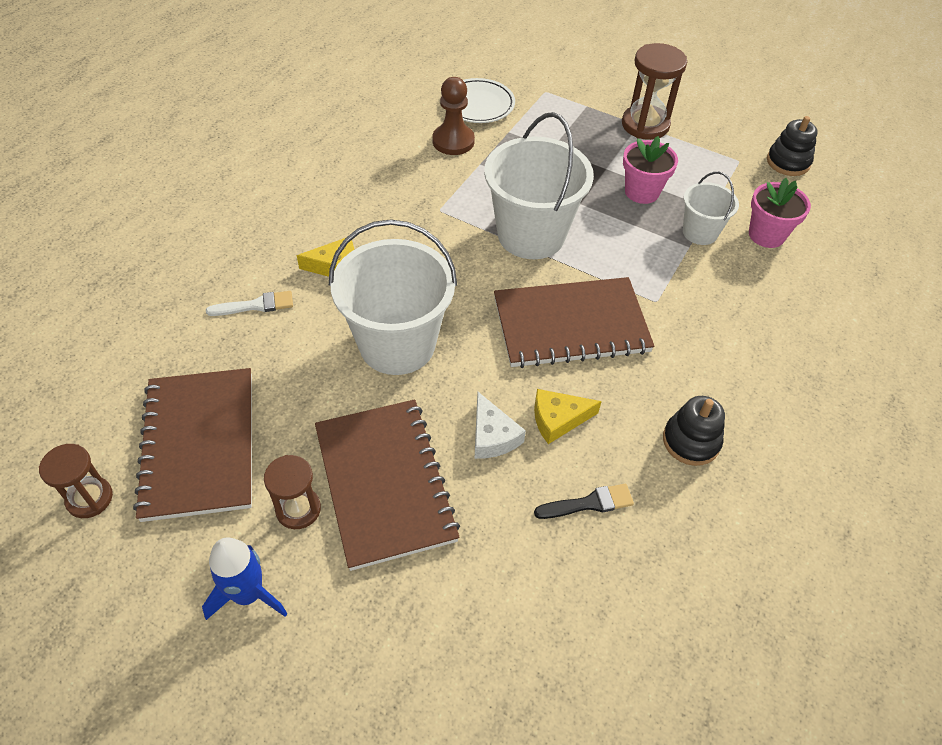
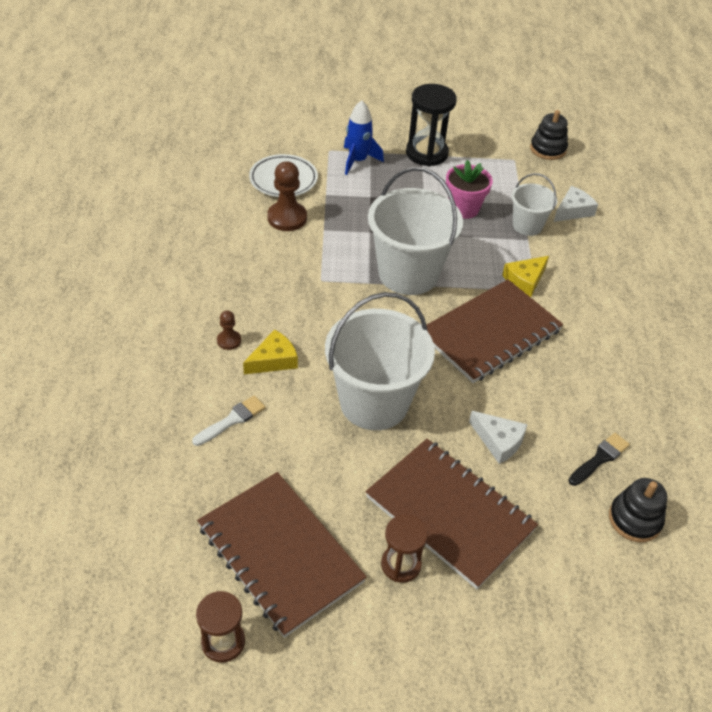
camera: 30 degrees left, 5 degrees down
blue rocket [202,538,288,620] -> blue rocket moved to [344,100,384,175]
yellow cheese [534,389,602,444] -> yellow cheese moved to [502,256,549,297]
brown hourglass [622,43,687,140] -> black hourglass [406,84,457,166]
black stacking toy [663,396,725,466] -> black stacking toy moved to [609,478,667,542]
pink flower pot [749,178,811,248] -> white cheese [554,186,598,222]
none -> brown pawn [217,311,241,350]

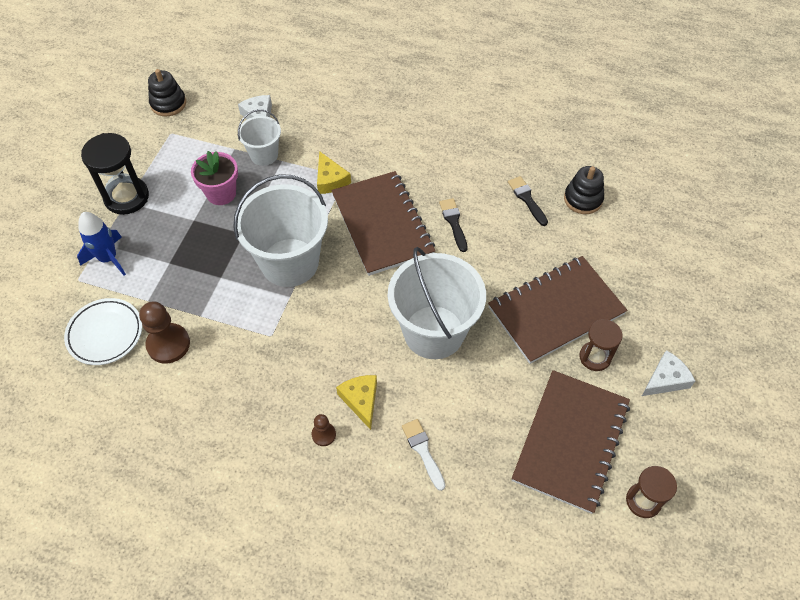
camera: 70 degrees left, 10 degrees up
brown notebook [197,472,367,638] -> brown notebook turned 45 degrees counterclockwise [512,370,630,514]
white cheese [469,411,528,464] -> white cheese moved to [642,350,695,396]
none -> black brush [439,198,468,252]

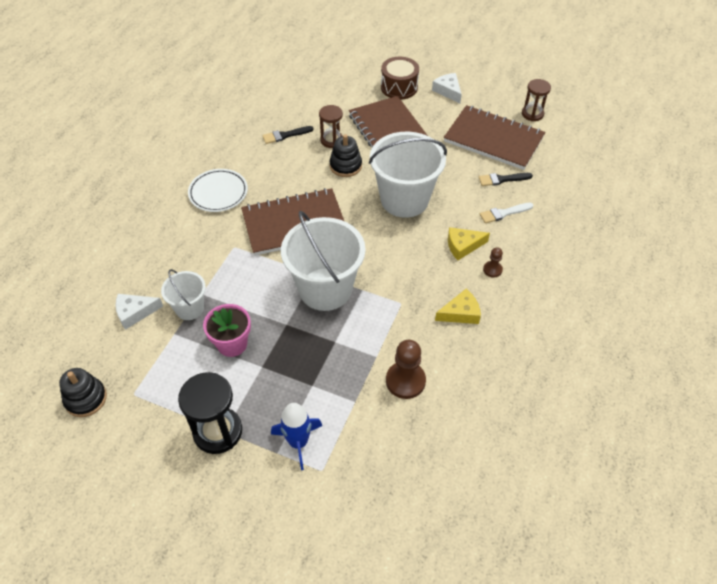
camera: 85 degrees left, 5 degrees down
white plate [64,298,142,365] -> white plate moved to [188,169,248,212]
yellow cheese [317,151,351,194] -> yellow cheese moved to [435,289,481,324]
black brush [439,198,468,252] -> black brush moved to [479,173,533,186]
black stacking toy [564,166,604,214] -> black stacking toy moved to [330,134,362,177]
brown hourglass [579,319,623,371] -> brown hourglass moved to [319,105,343,148]
none -> brown drum [381,57,419,100]

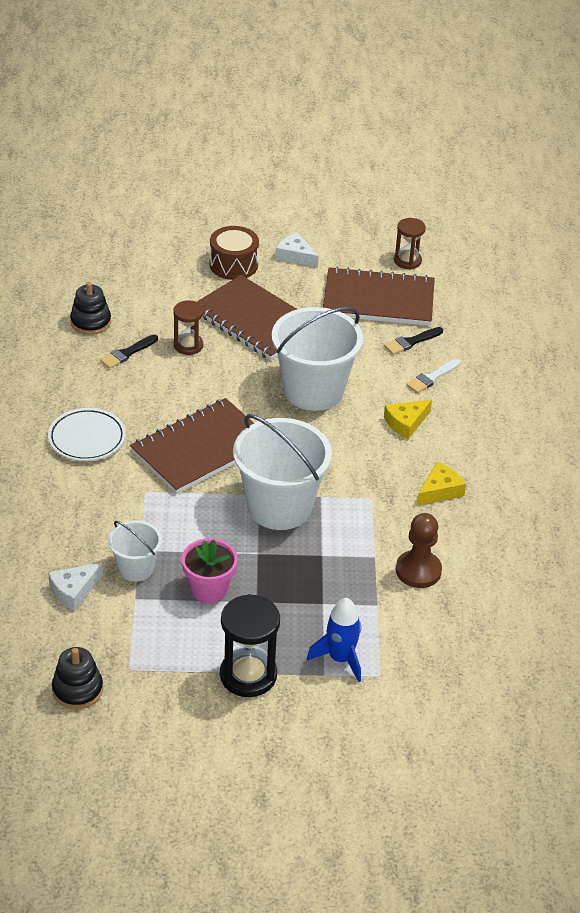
camera: 25 degrees left, 10 degrees down
black stacking toy [330,134,362,177] -> black stacking toy moved to [70,282,111,335]
brown pawn [483,247,503,278] -> none

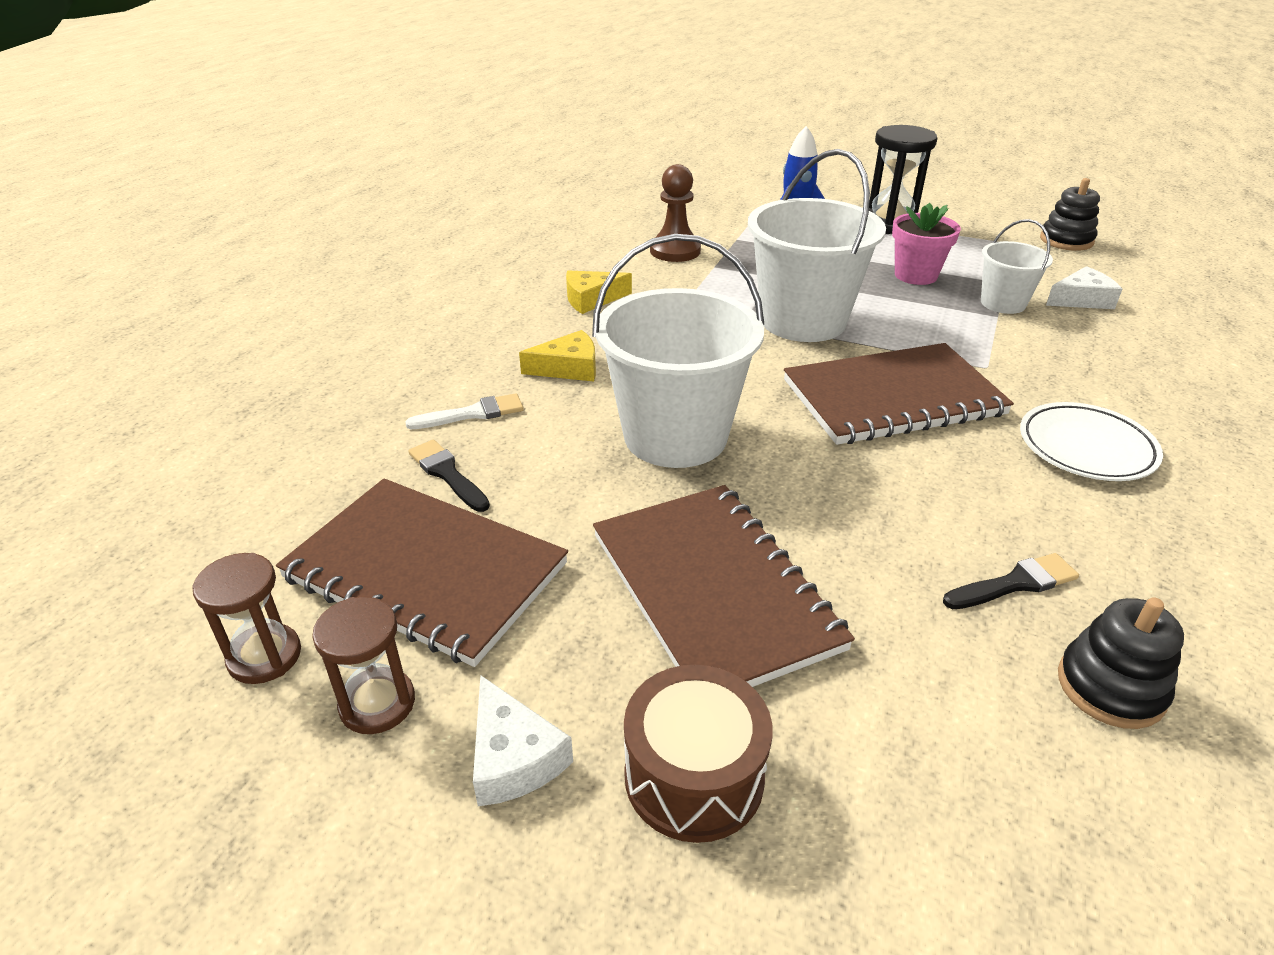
camera: 155 degrees left, 5 degrees down
brown hourglass [173,300,204,355] -> brown hourglass moved to [312,596,415,734]
black brush [384,327,443,355] -> black brush turned 120 degrees counterclockwise [409,440,490,512]

